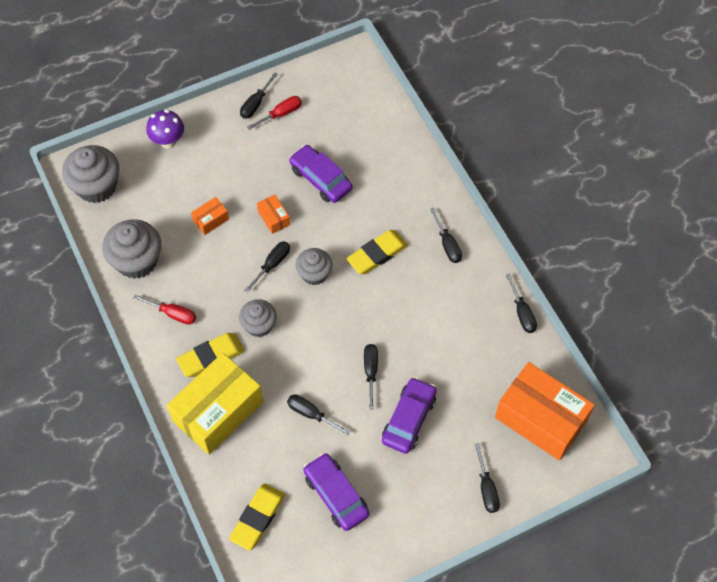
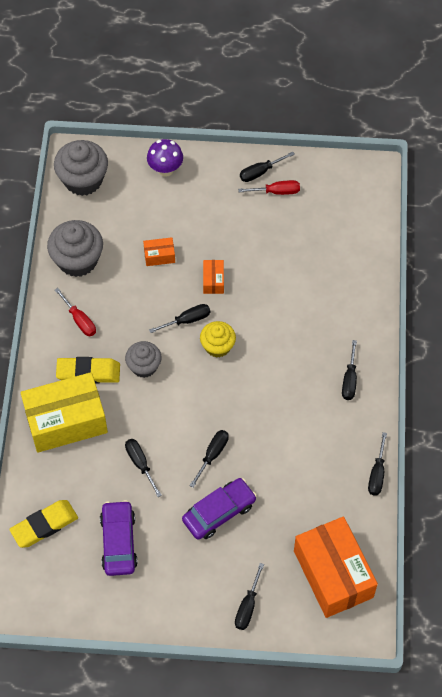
camera: 30 degrees right, 0 degrees up
purple car [289,145,352,203] -> none
grey cupcake [296,248,332,285] -> yellow cupcake [200,321,236,358]
yellow eraser [346,230,408,274] -> none

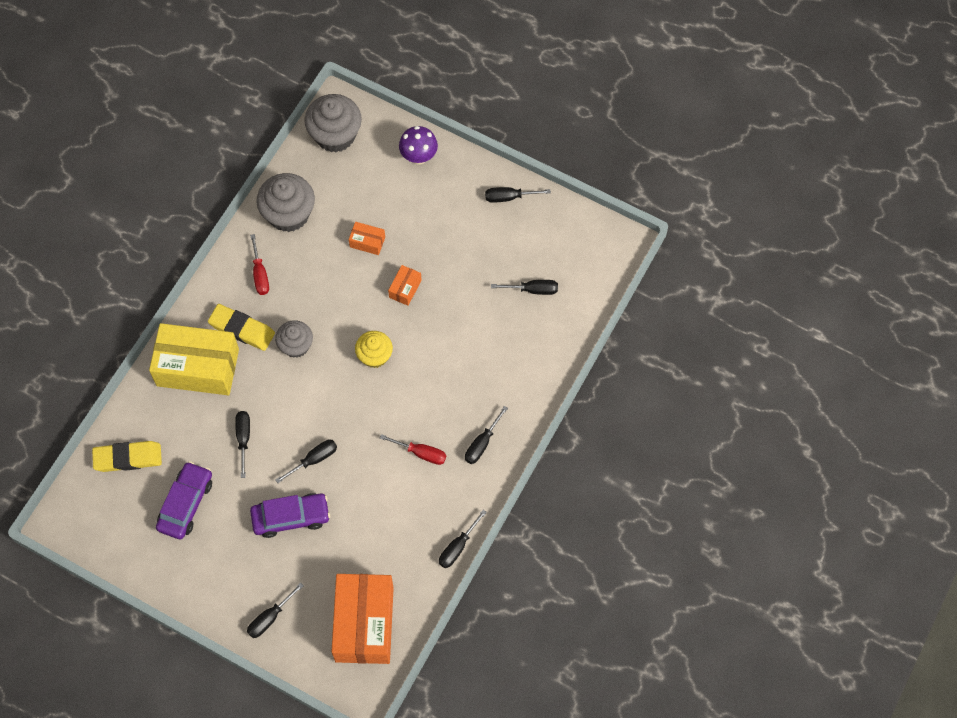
camera: 25 degrees right, 5 degrees up
black screwdriver [149,304,210,333] -> black screwdriver moved to [491,280,558,295]
red screwdriver [238,180,300,195] -> red screwdriver moved to [380,434,446,465]

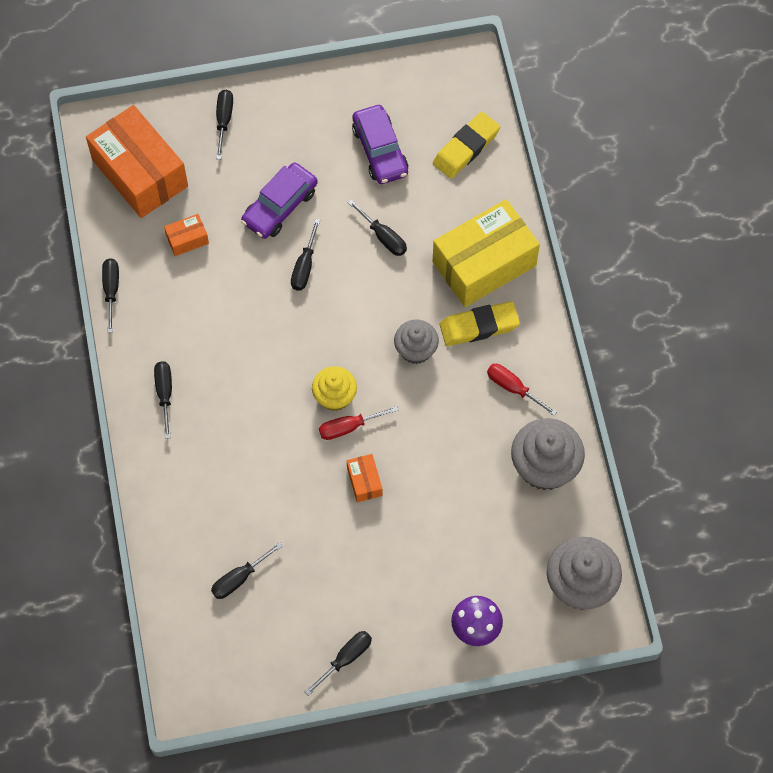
camera: 140 degrees right, 0 degrees up
orange box [349,222,385,255] -> orange box moved to [164,214,209,256]
red screwdriver [380,434,446,465] -> red screwdriver moved to [319,406,399,440]

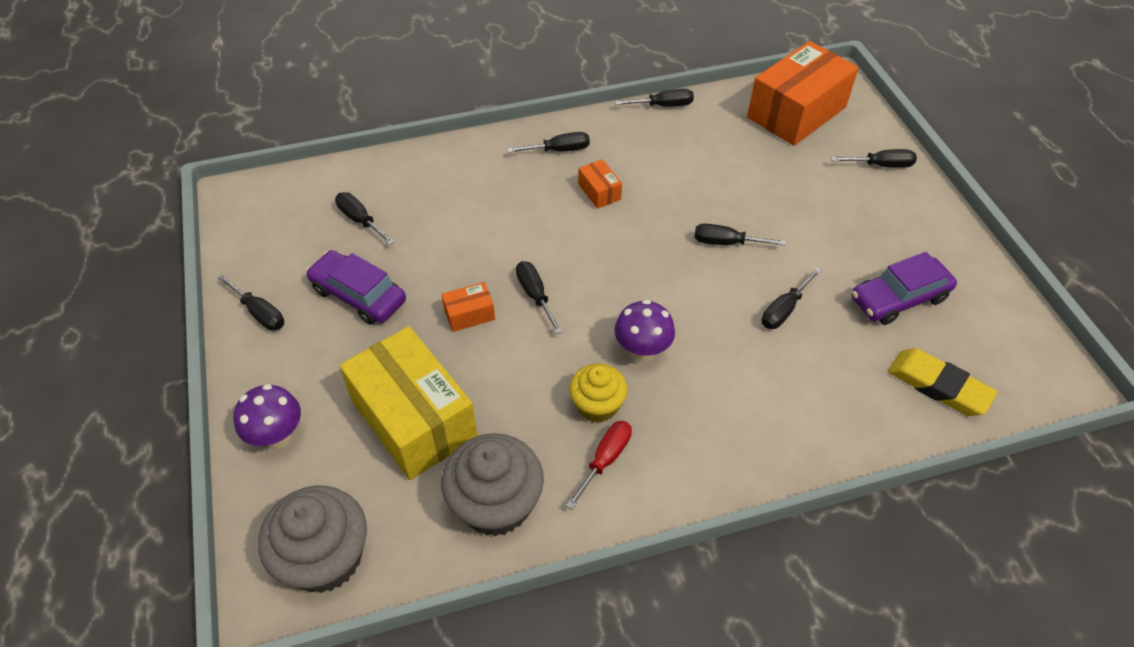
camera: 85 degrees right, 15 degrees down
orange box [164,214,209,256] -> orange box moved to [578,159,622,209]
purple car [241,162,318,239] -> purple car moved to [306,250,406,325]
yellow cupcake [312,366,357,411] -> yellow cupcake moved to [569,364,628,423]
red screwdriver [319,406,399,440] -> black screwdriver [516,261,562,334]
grey cupcake [394,320,439,364] -> purple mushroom [614,299,675,362]
yellow box [433,199,540,307] -> yellow box moved to [339,326,478,480]
yellow eraser [440,301,520,346] -> none

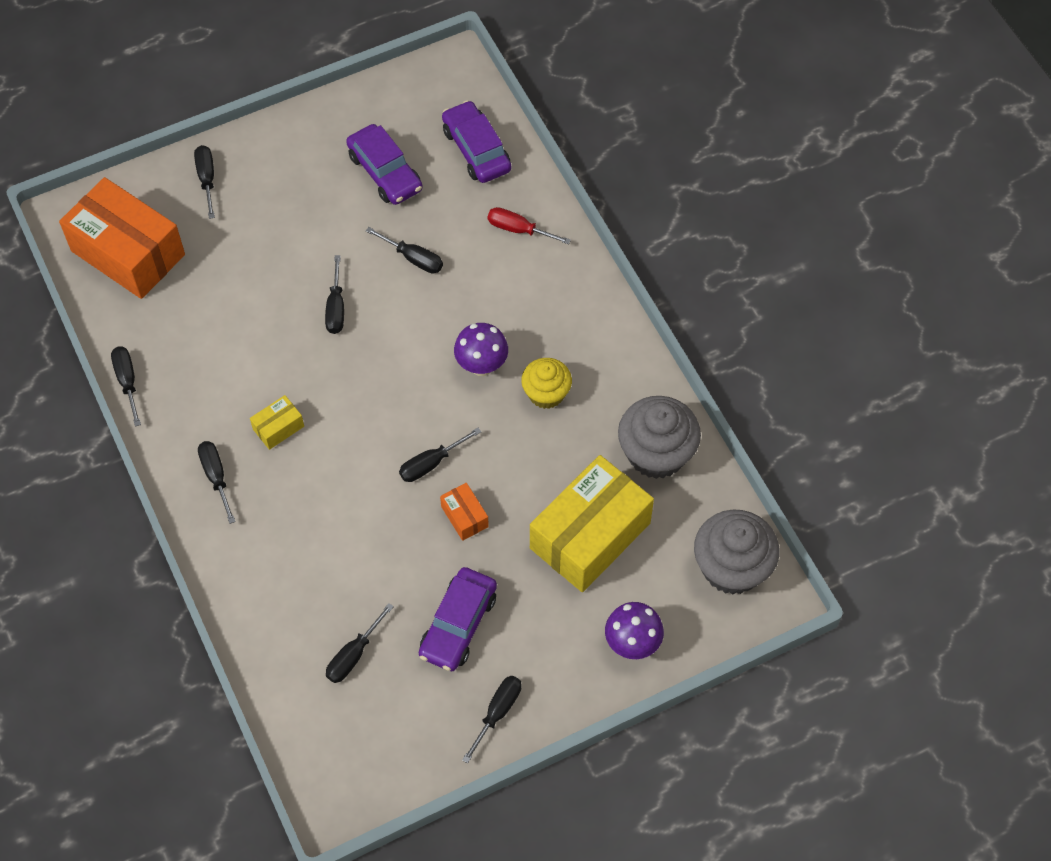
camera: 100 degrees left, 10 degrees up
red screwdriver [566,421,632,509] -> red screwdriver moved to [488,207,571,245]
orange box [578,159,622,209] -> yellow box [250,395,304,450]
yellow eraser [888,348,997,416] -> purple car [442,100,511,183]

